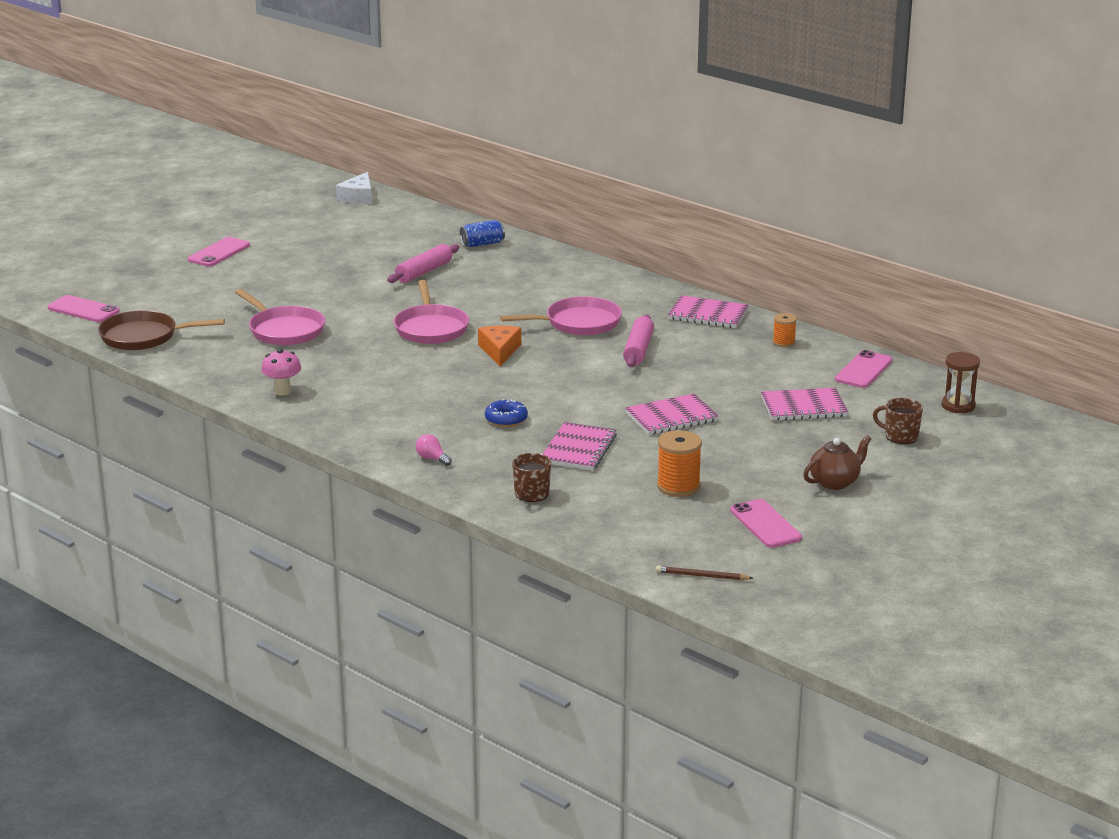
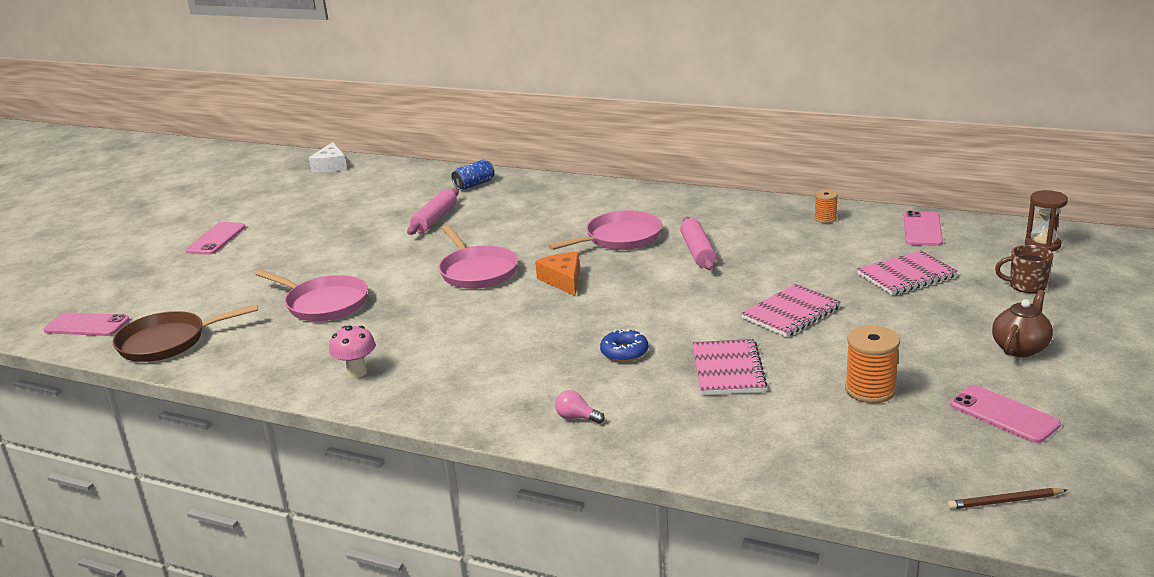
camera: 15 degrees left, 0 degrees up
brown mug [512,453,551,502] -> none
pink notebook [668,295,749,328] -> none

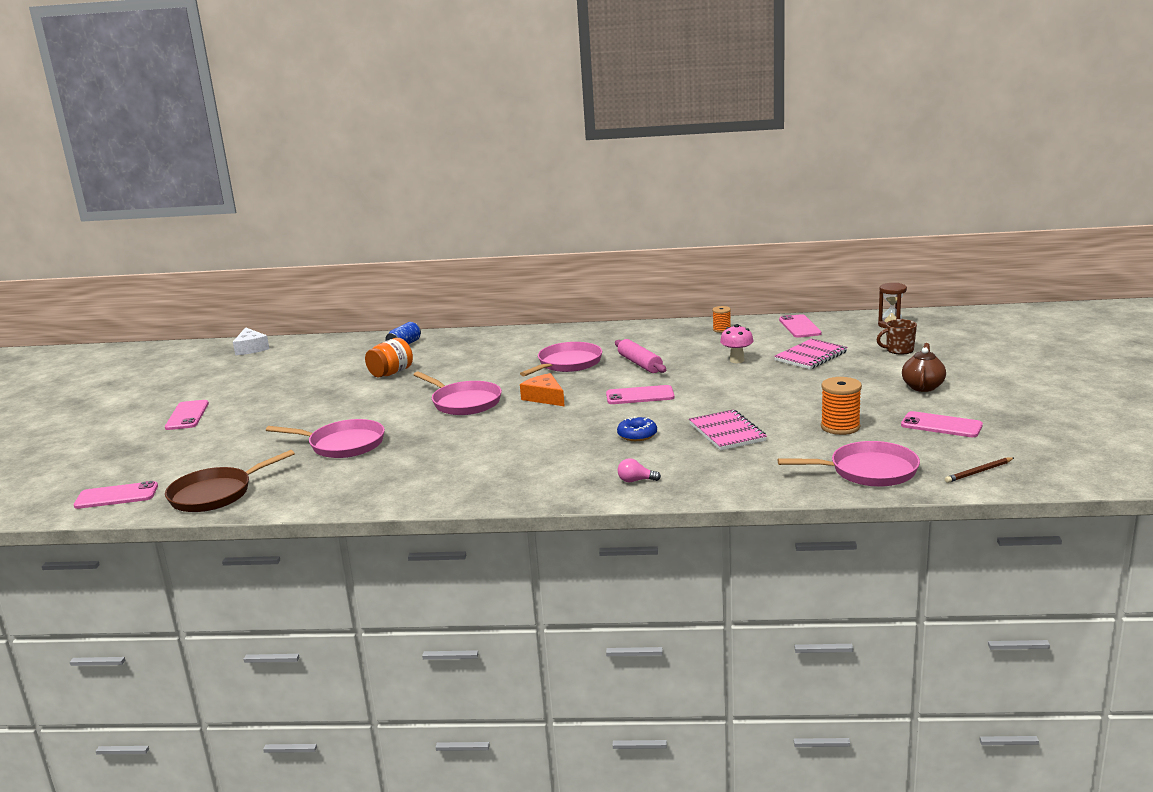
camera: 20 degrees left, 5 degrees down
pink mushroom [329,325,376,378] -> pink mushroom moved to [720,324,754,363]
pink rolling pin [407,188,459,235] -> orange jar [365,338,413,378]
pink notebook [741,284,841,337] -> none
none -> pink phone [606,385,675,404]
none -> pink pan [778,441,920,487]

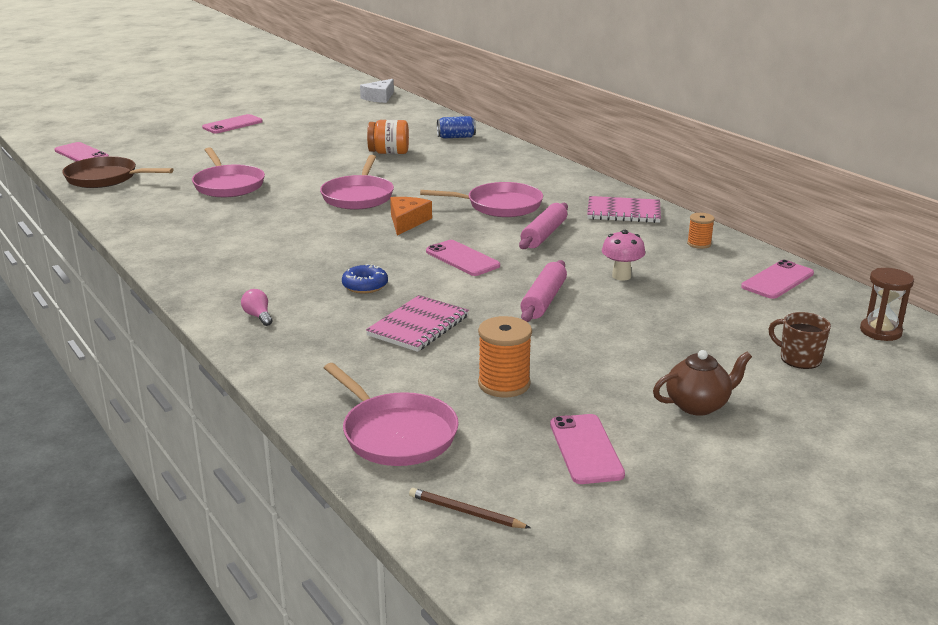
camera: 50 degrees right, 5 degrees up
pink notebook [774,338,848,369] -> pink notebook moved to [587,196,661,223]
none -> pink rolling pin [520,260,567,322]

